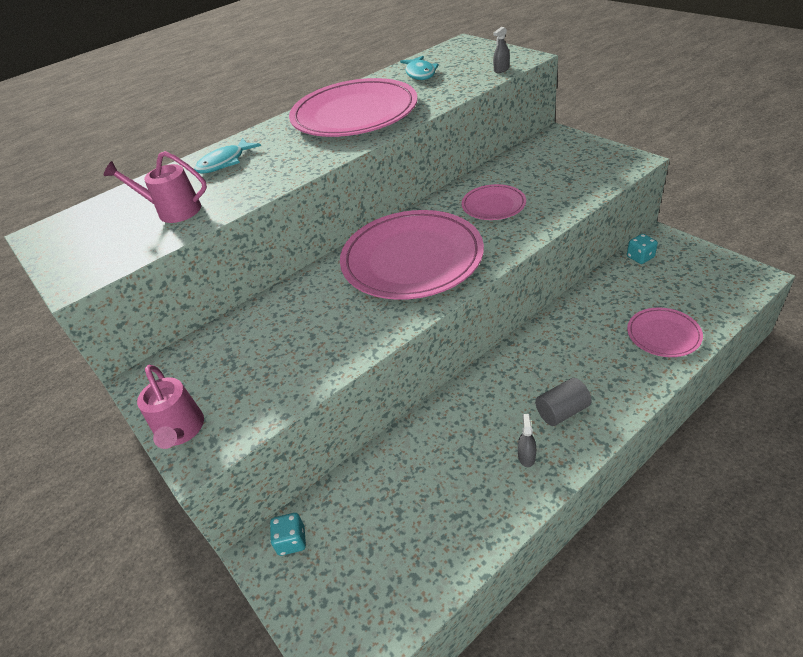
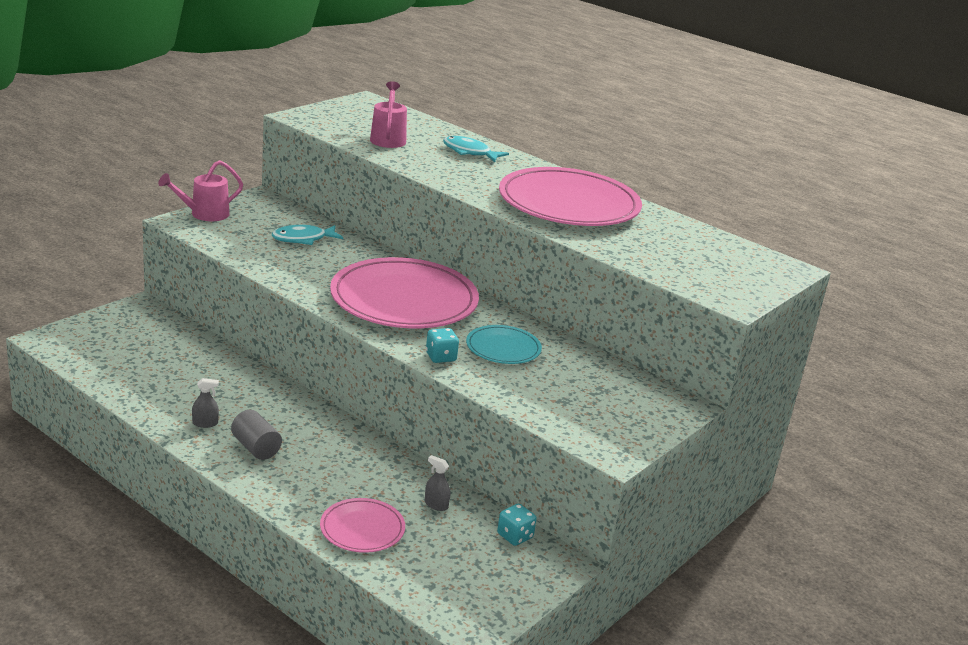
camera: 70 degrees right, 15 degrees down
turquoise dice [270,513,306,556] -> turquoise dice moved to [426,328,459,363]
turquoise fish [400,56,439,80] -> turquoise fish moved to [272,225,344,245]
pink plate [461,184,526,220] -> turquoise plate [466,325,542,364]
grey spray bottle [493,27,510,73] -> grey spray bottle moved to [425,455,451,511]

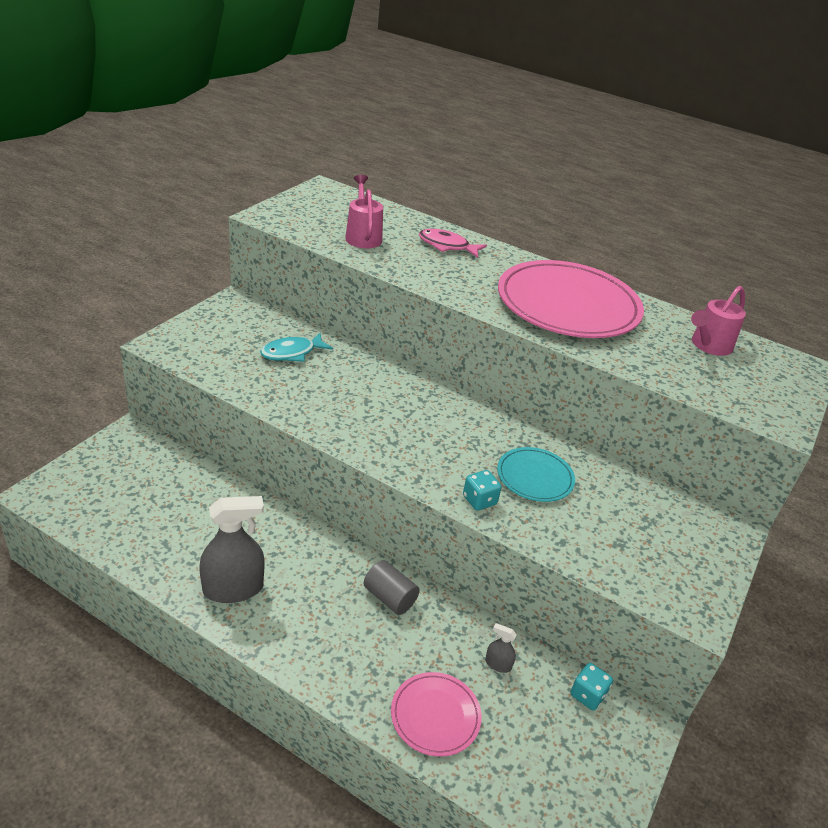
camera: 10 degrees left, 10 degrees up
pink watering can [158,160,243,221] -> pink watering can moved to [691,286,746,356]
grey spray bottle [192,378,219,428] -> grey spray bottle [199,496,265,603], size x2.24
grey cylinder [231,410,282,460] -> grey cylinder moved to [363,560,420,615]
pink plate [330,257,479,328] -> none
turquoise fish [443,136,509,162] -> pink fish [419,229,487,258]

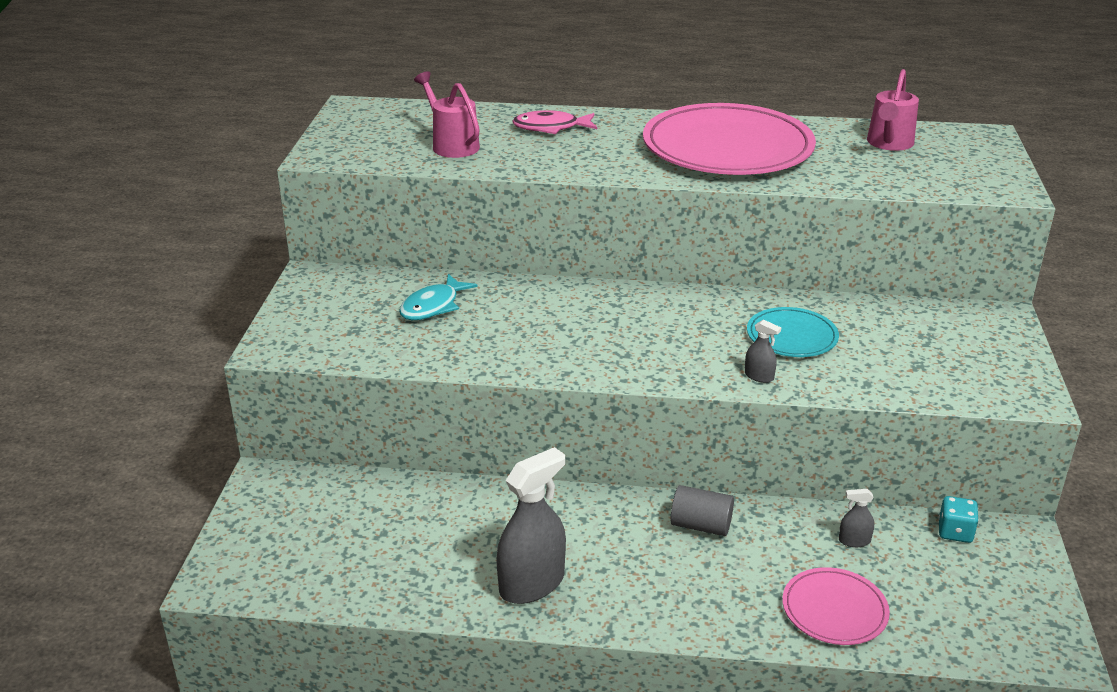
camera: 20 degrees left, 5 degrees down
turquoise dice [463,470,502,511] -> grey spray bottle [745,319,781,383]

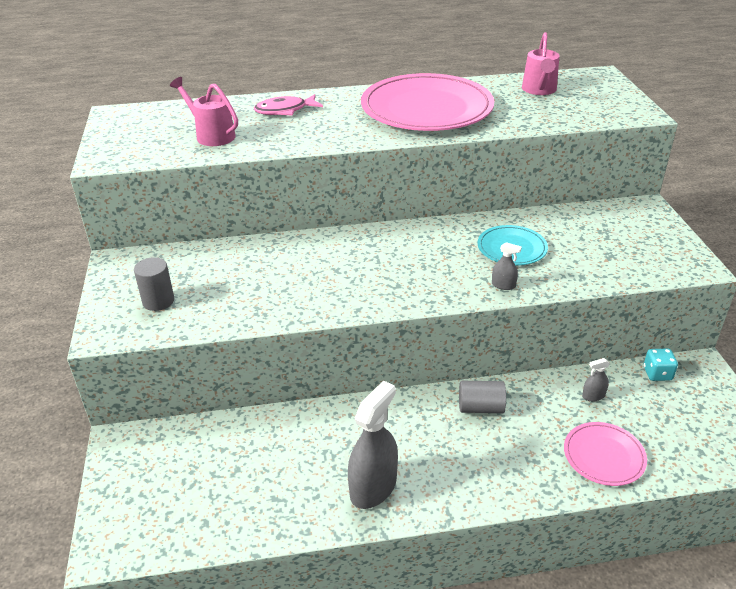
camera: 15 degrees left, 5 degrees up
turquoise fish [399,274,478,320] -> none
none -> grey cylinder [134,257,174,311]

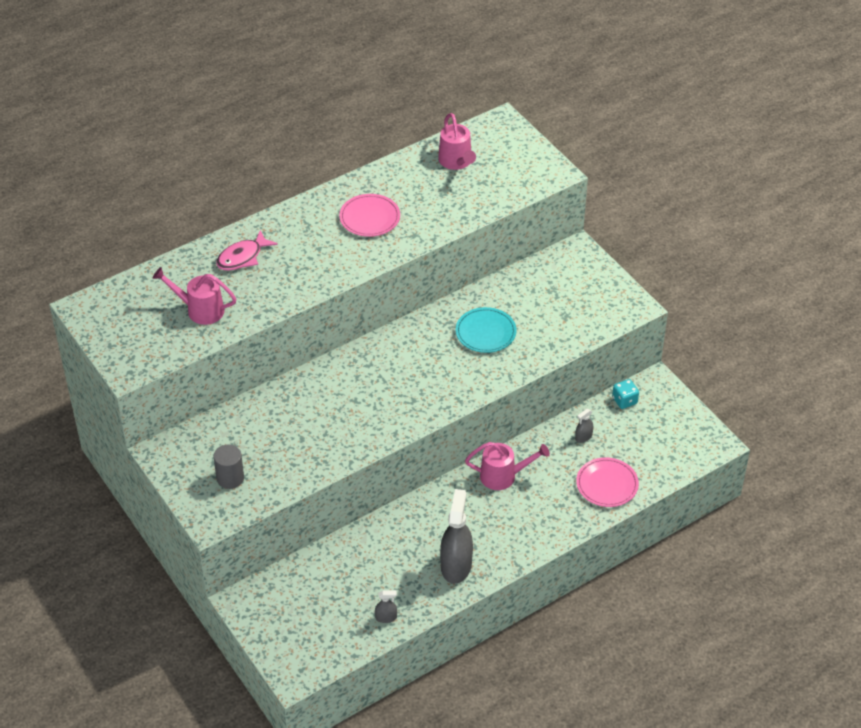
camera: 25 degrees left, 10 degrees up
pink plate [361,73,494,131] -> pink plate [339,194,400,237], size x0.49
grey cylinder [459,381,506,413] -> pink watering can [465,442,550,490]
grey spray bottle [492,242,522,290] -> grey spray bottle moved to [375,590,397,623]

